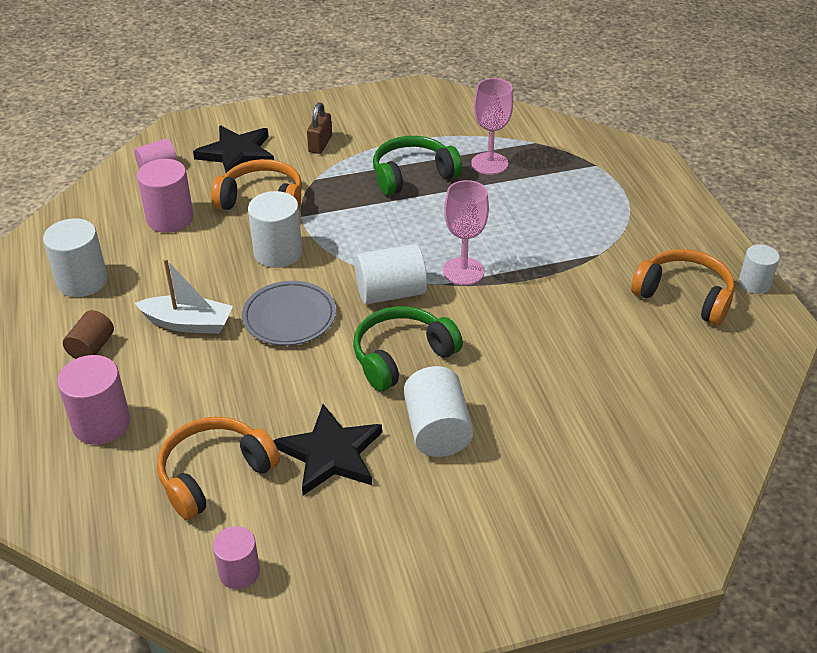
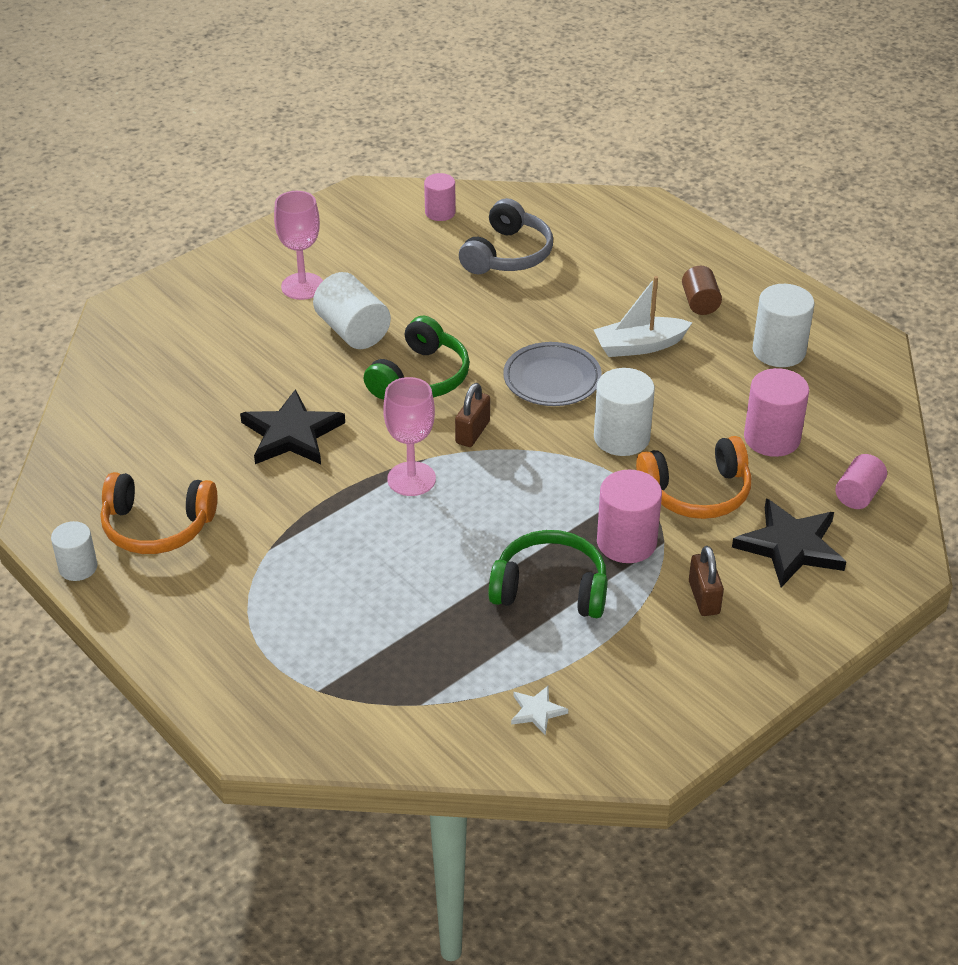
camera: 155 degrees right, 0 degrees up
pink cylinder [57,355,131,445] -> pink cylinder moved to [597,470,662,563]
orange headphones [157,417,280,520] -> grey headphones [459,198,553,274]
black star [274,404,382,495] -> black star moved to [240,389,345,464]
white cylinder [354,244,427,304] -> brown padlock [455,383,490,447]
green headphones [373,136,462,196] -> green headphones turned 120 degrees counterclockwise [488,530,608,618]
pink goblet [471,78,513,175] -> pink goblet moved to [274,191,323,300]
none -> white star [511,686,568,735]

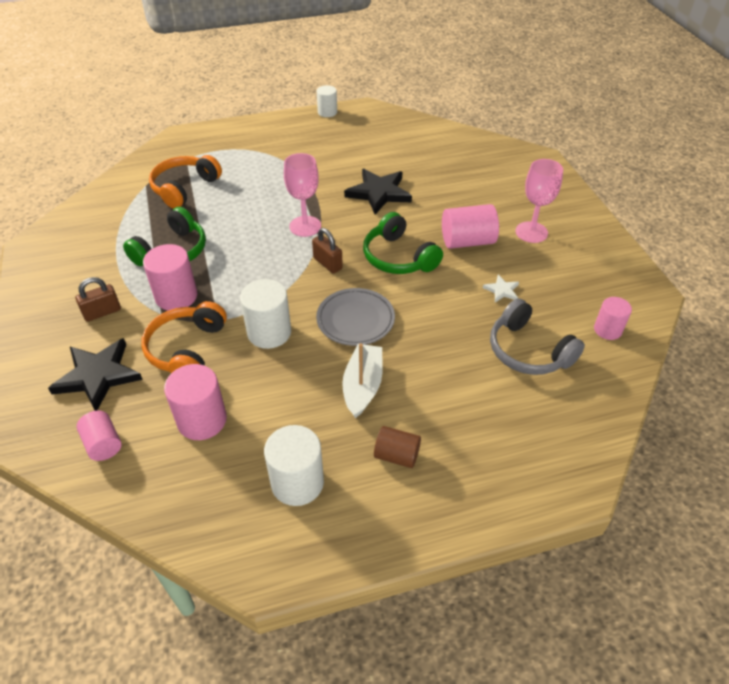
camera: 115 degrees right, 5 degrees up
orange headphones [101,472,217,554] -> orange headphones moved to [149,155,222,209]
white cylinder [313,272,391,349] -> pink cylinder [442,204,499,249]
white star [511,686,568,735] -> white star moved to [483,275,519,302]
brown padlock [689,546,724,616] -> brown padlock turned 45 degrees counterclockwise [75,277,121,322]

